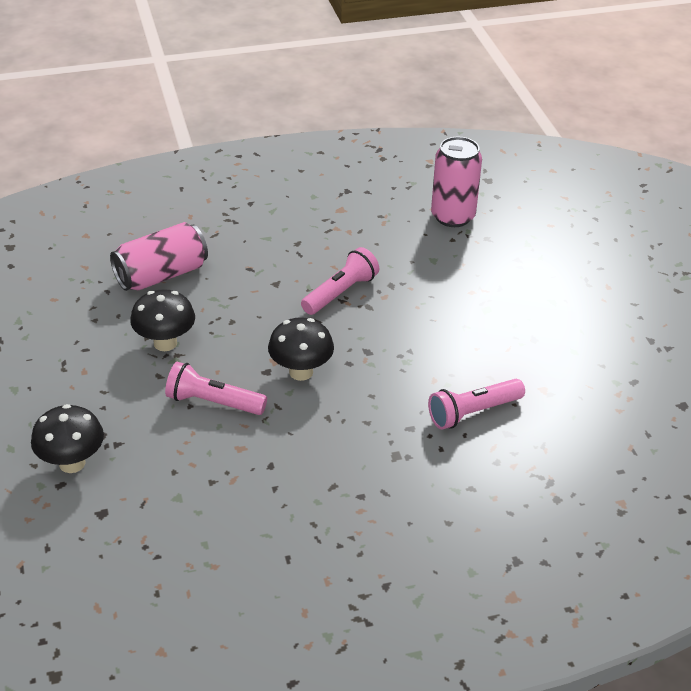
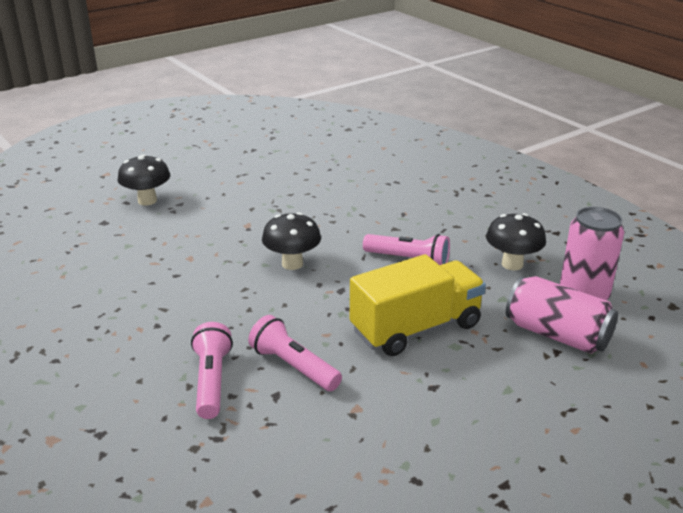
camera: 70 degrees right, 10 degrees down
pink can [110,222,208,291] -> pink can moved to [506,276,618,354]
black mushroom [130,289,195,351] -> black mushroom moved to [486,213,546,270]
pink flashlight [165,362,267,415] -> pink flashlight moved to [191,322,233,419]
none -> yellow truck [350,254,486,356]

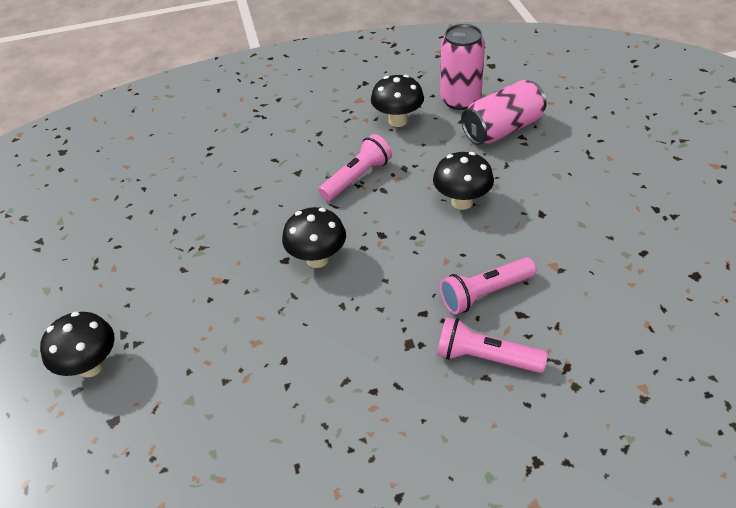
camera: 65 degrees left, 15 degrees up
yellow truck [350,254,486,356] -> black mushroom [433,152,494,210]

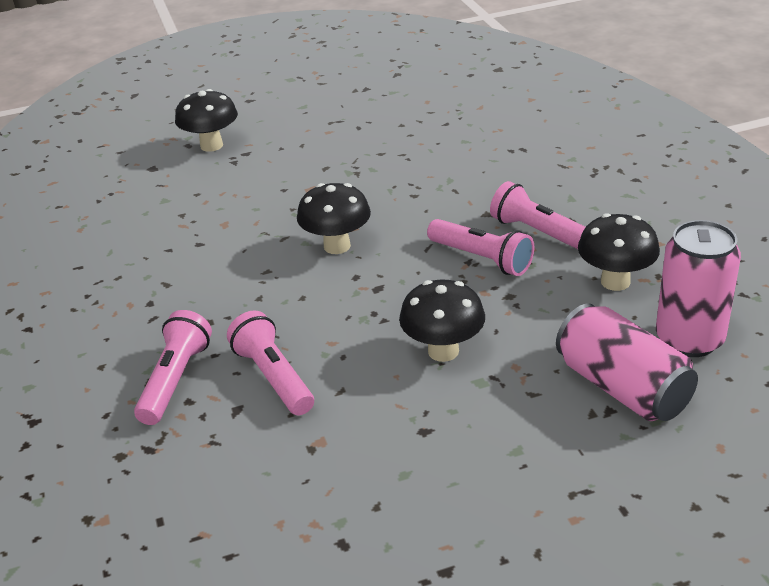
camera: 85 degrees right, 10 degrees down
none -> pink flashlight [490,181,585,249]

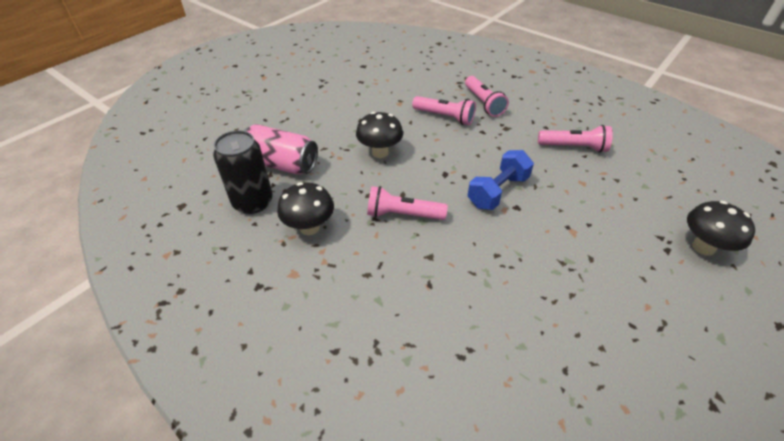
camera: 145 degrees right, 10 degrees up
black mushroom [297,183,371,254] -> blue dumbbell [468,150,534,210]
pink flashlight [490,181,585,249] -> pink flashlight moved to [538,125,613,153]
pink can [656,220,741,357] -> black can [213,130,273,214]

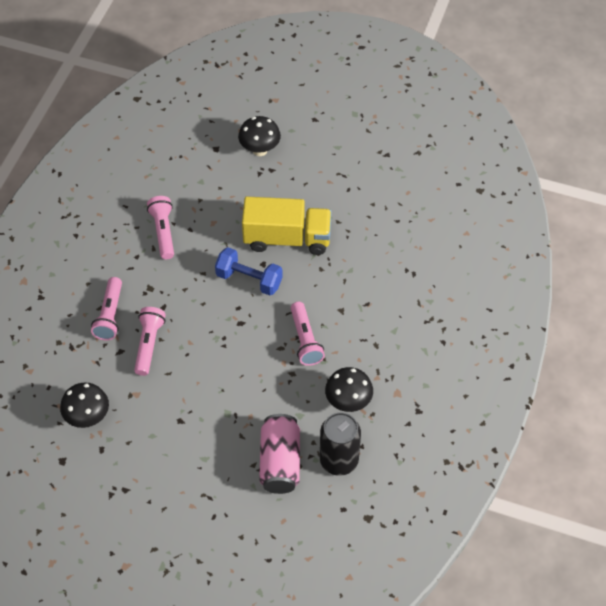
camera: 110 degrees left, 10 degrees up
black mushroom [356,112,403,158] -> black mushroom moved to [60,382,109,428]
pink flashlight [465,76,509,117] -> pink flashlight turned 135 degrees clockwise [91,277,122,340]
none -> yellow truck [242,197,332,255]

